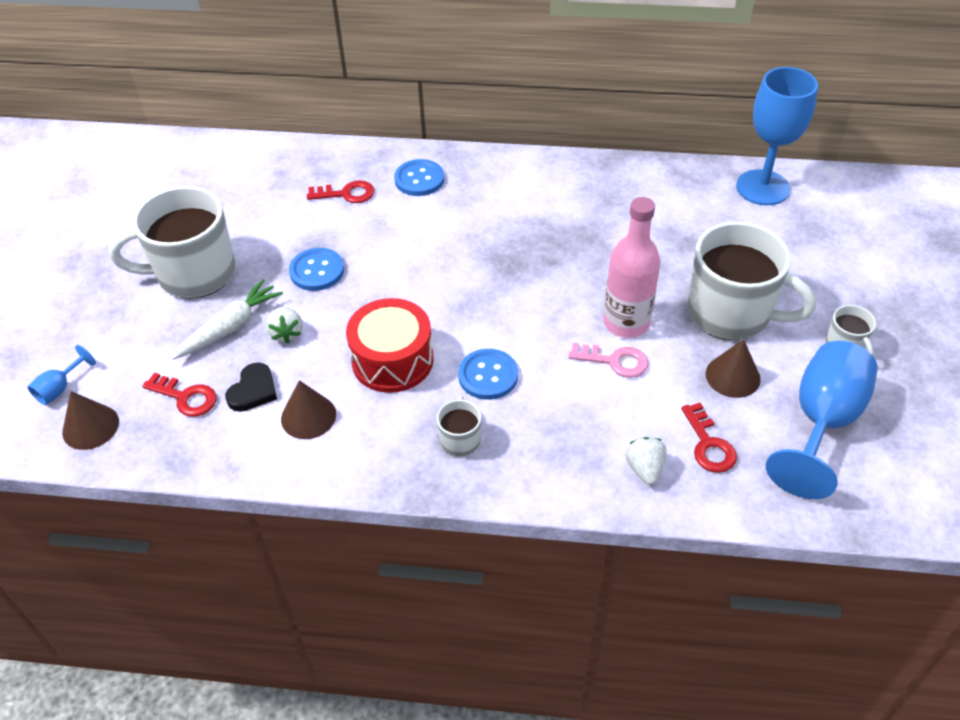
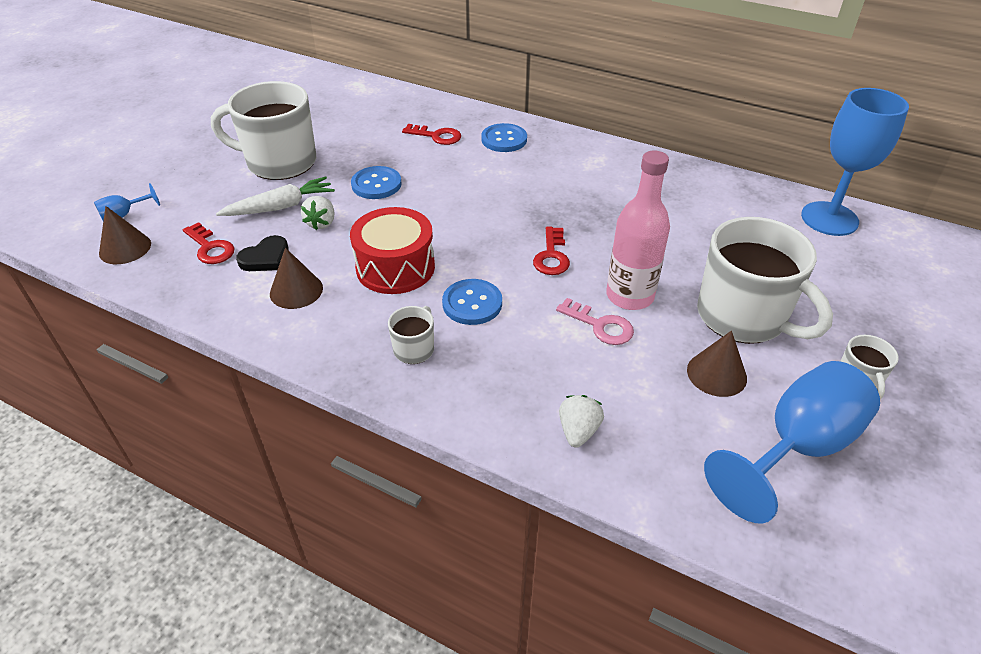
camera: 20 degrees right, 5 degrees down
red key [681,403,737,473] -> red key moved to [533,227,570,275]

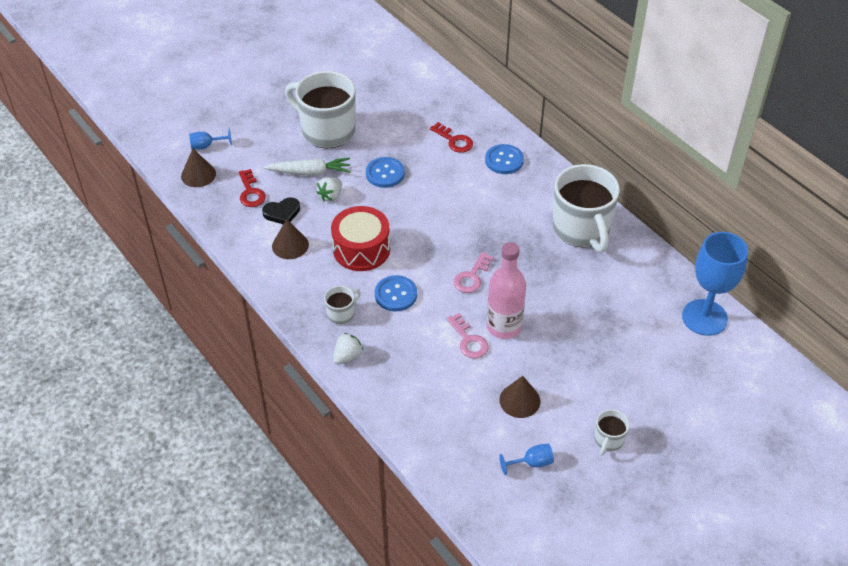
camera: 25 degrees right, 5 degrees up
red key [533,227,570,275] -> pink key [453,252,494,293]
white strawberry [559,395,604,447] -> white strawberry moved to [333,333,363,364]
white mug [697,217,833,344] -> white mug moved to [552,164,620,252]
blue goblet [704,361,880,524] -> blue goblet [499,444,554,475], size x0.43

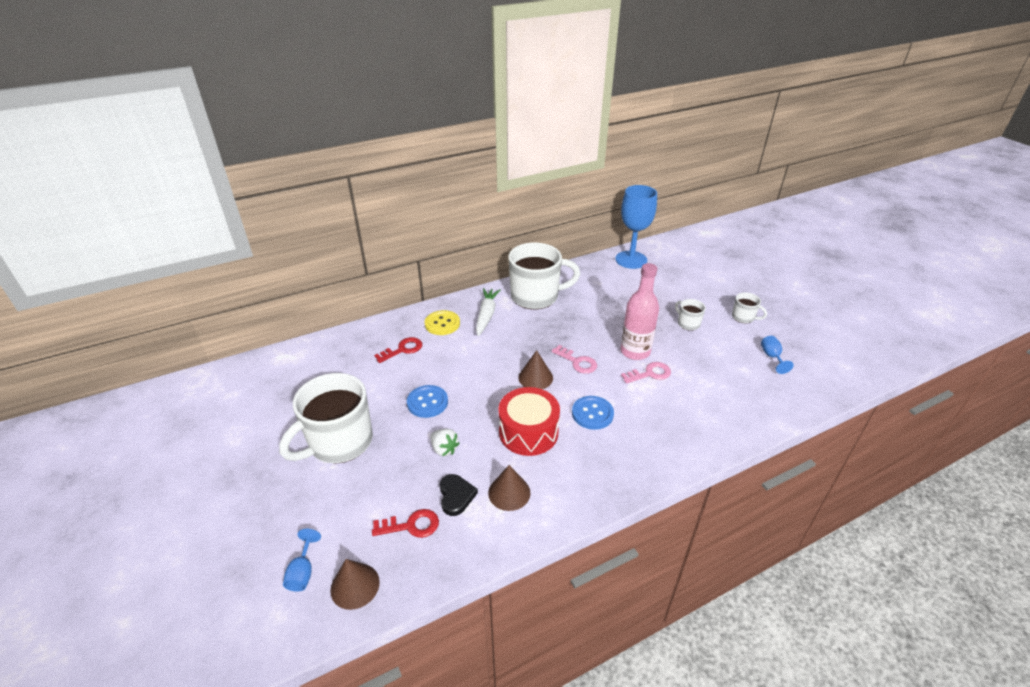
camera: 80 degrees left, 10 degrees down
white carrot [263,158,351,176] -> white carrot moved to [476,288,500,336]
white mug [324,286,361,325] -> white mug moved to [675,299,706,331]
white strawberry [333,333,363,364] -> none
blue button [485,144,524,174] -> yellow button [425,310,460,335]
brown cone [499,376,541,418] -> brown cone moved to [518,350,553,389]

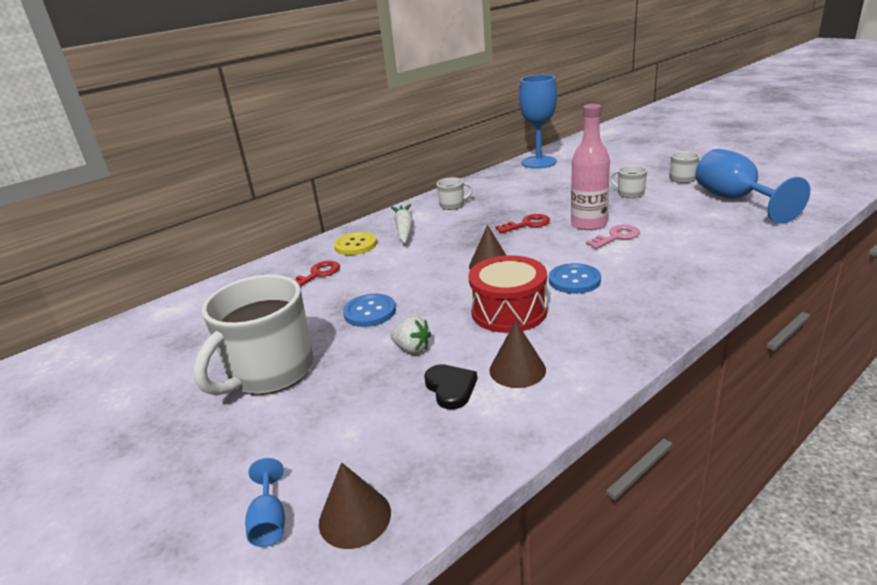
camera: 10 degrees left, 10 degrees down
red key [372,509,439,538] -> red key moved to [495,214,550,233]
white mug [509,243,580,309] -> white mug [437,177,473,210], size x0.45
pink key [552,345,597,374] -> none
blue goblet [761,336,794,374] -> blue goblet [695,149,810,224], size x2.32

